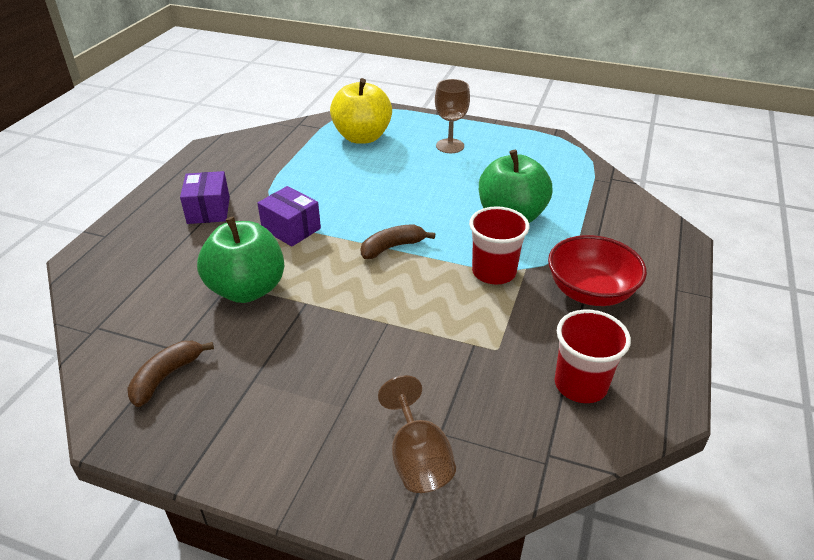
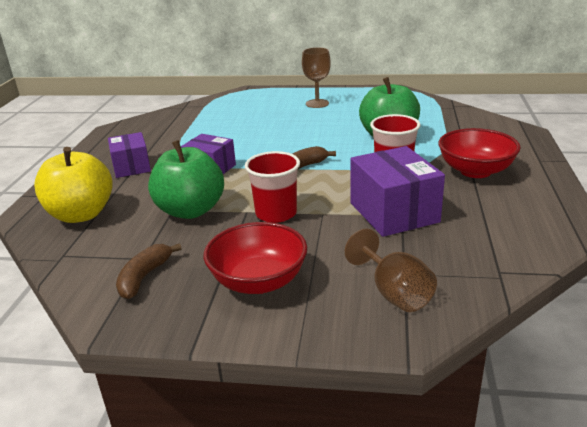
camera: 10 degrees left, 10 degrees down
yellow apple [330,78,392,144] -> yellow apple moved to [34,147,113,223]
red cup [555,310,631,403] -> red cup moved to [245,151,300,223]
none -> red bowl [204,222,307,294]
none -> purple box [350,146,445,237]

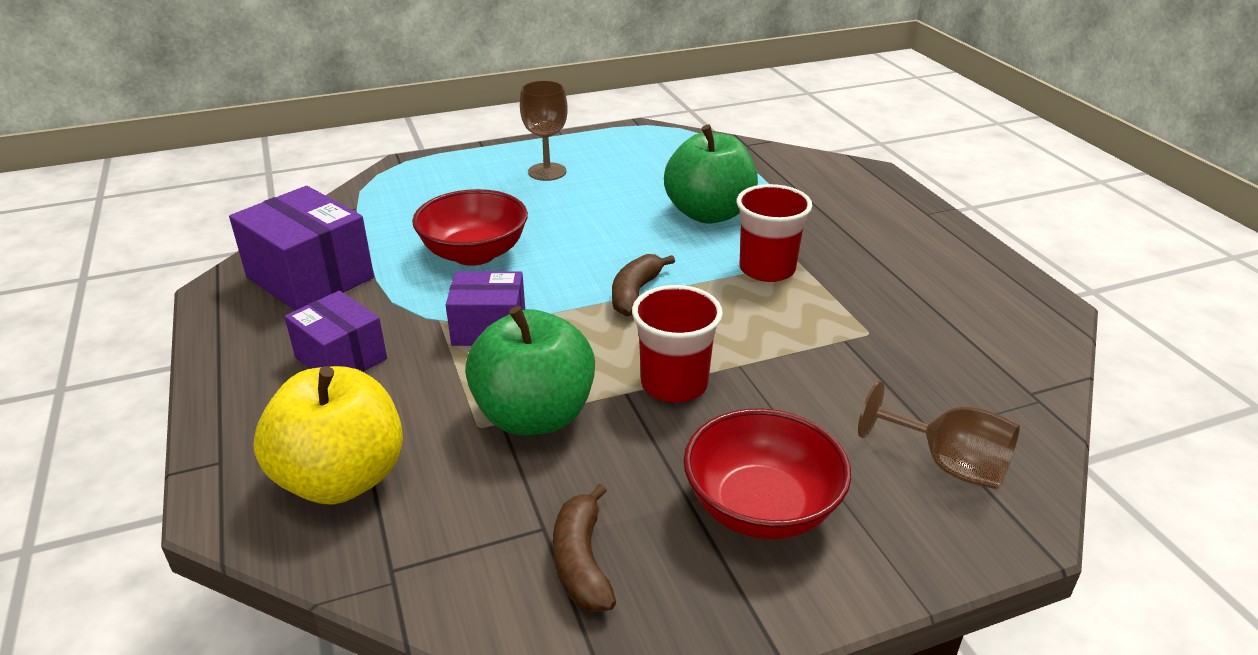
camera: 30 degrees left, 5 degrees up
purple box [350,146,445,237] -> purple box moved to [229,186,374,310]
red bowl [438,128,521,178] -> red bowl moved to [412,189,528,266]

